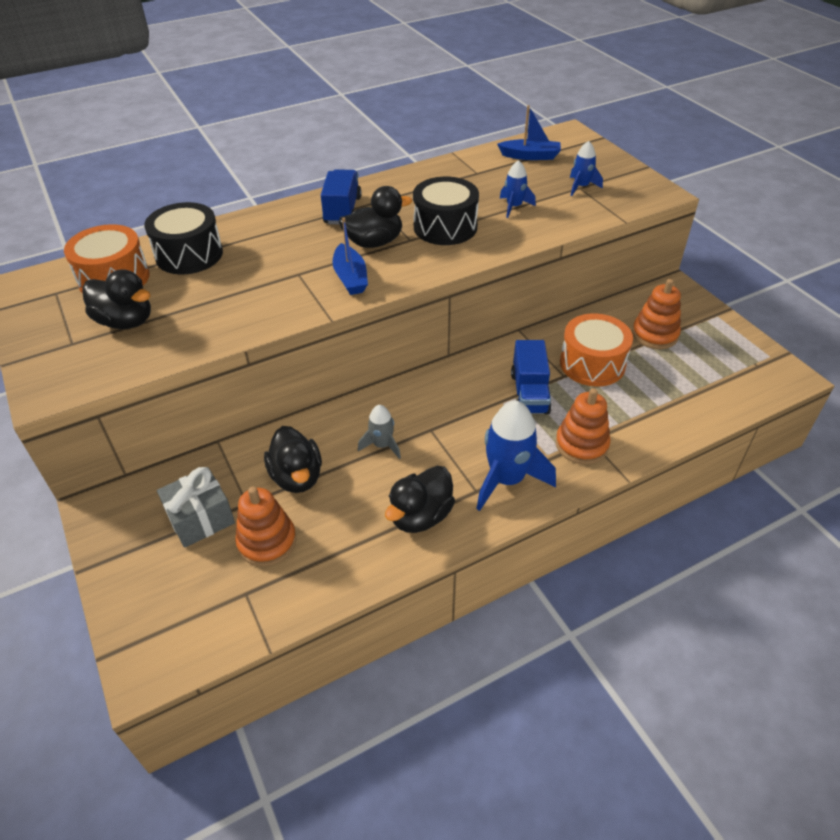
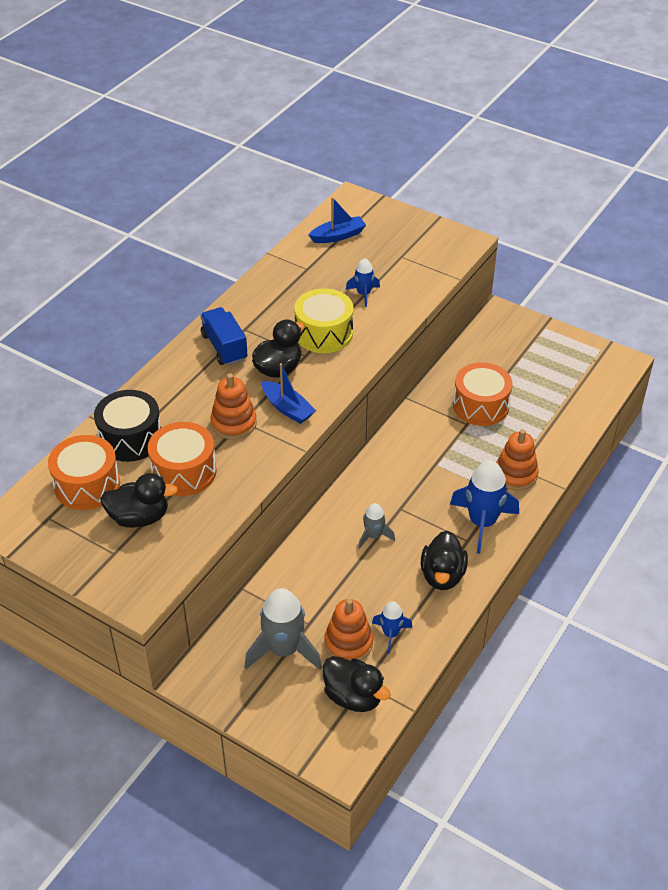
camera: 30 degrees left, 0 degrees up
grey gift [157,467,235,548] -> grey rocket [245,588,322,670]
black duck [264,426,322,493] -> black duck moved to [323,656,391,712]
black drum [413,177,479,245] -> yellow drum [294,288,354,353]
blue truck [511,340,551,415] -> none
blue rocket [570,141,603,196] -> blue rocket moved to [372,601,413,654]
orange stacking toy [632,279,681,349] -> orange stacking toy moved to [211,373,257,439]
none -> orange drum [148,422,217,496]

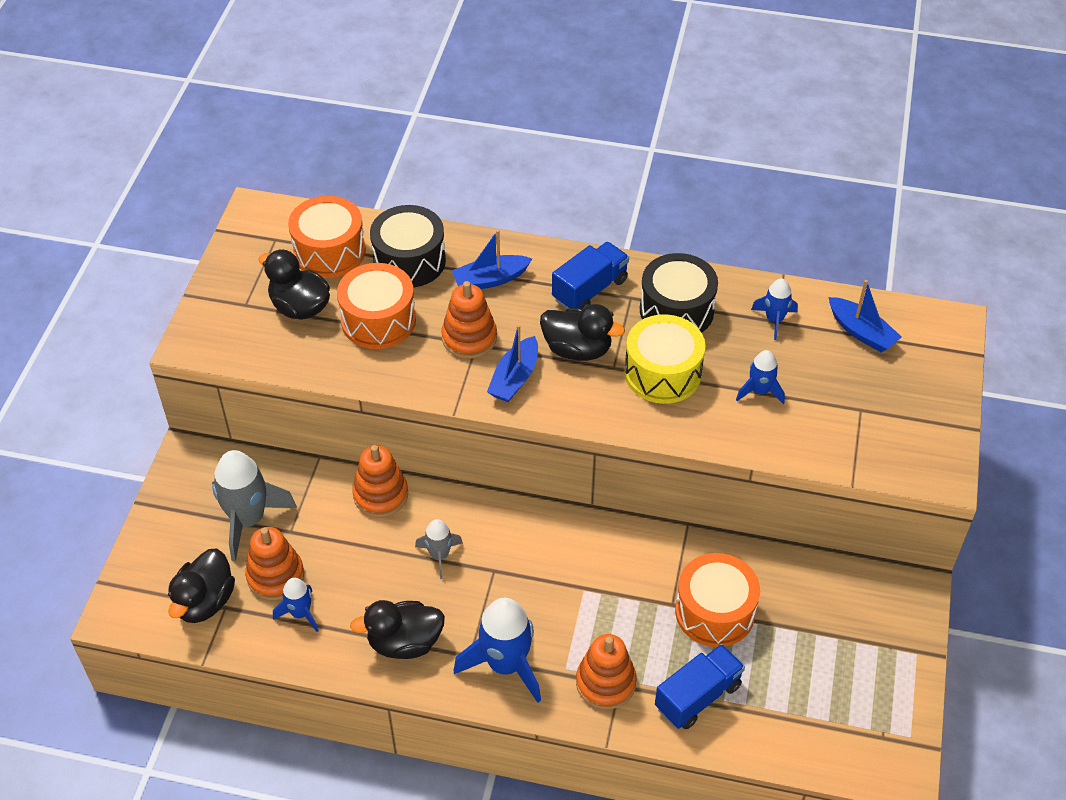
camera: 70 degrees right, 5 degrees up
black duck [100,473,178,528] -> black duck turned 150 degrees clockwise [258,249,330,320]
none -> orange stacking toy [352,445,408,517]
none -> blue boat [452,230,532,289]
none -> black drum [640,253,718,333]
none -> blue truck [655,644,745,729]
none -> blue rocket [751,278,798,340]

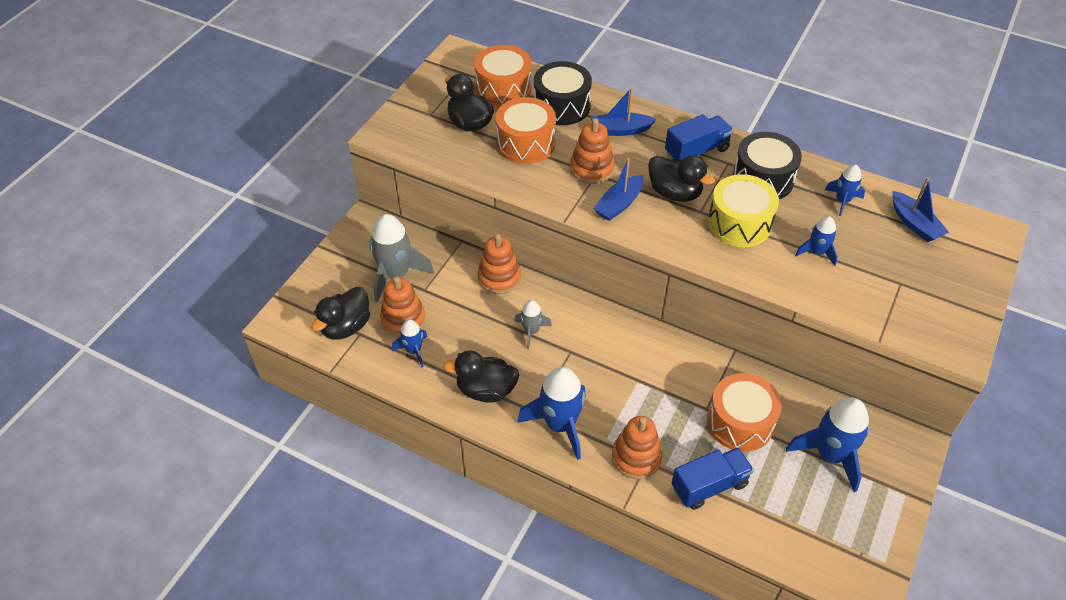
camera: 15 degrees right, 0 degrees up
none -> blue rocket [786,397,869,492]

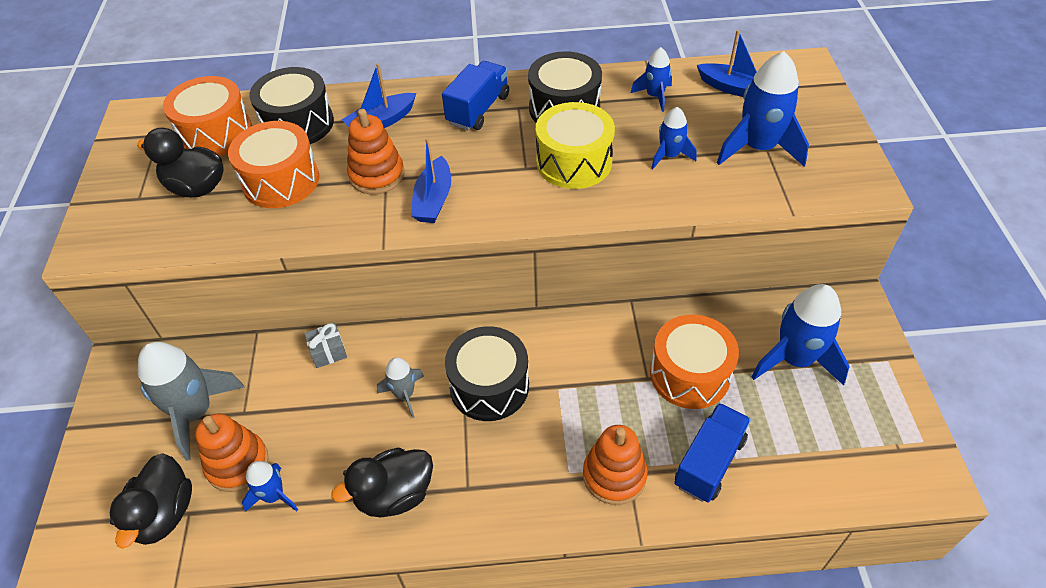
camera: 30 degrees left, 0 degrees up
orange stacking toy [478,234,521,294] -> grey gift [304,323,347,368]
blue rocket [517,366,585,460] -> blue rocket moved to [717,51,809,167]
black duck [648,155,715,202] -> none
none -> black drum [445,326,529,421]

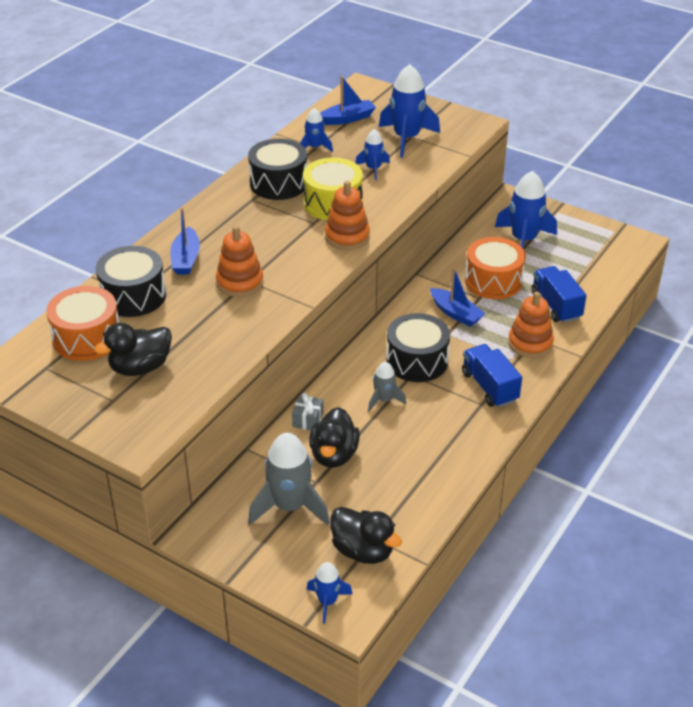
camera: 55 degrees left, 10 degrees down
orange stacking toy [195,413,269,492] -> orange stacking toy moved to [325,181,370,250]
orange drum [228,121,319,208] -> none
blue rocket [242,461,298,512] -> blue rocket moved to [306,562,353,624]
black duck [331,448,433,517] -> black duck moved to [309,407,360,468]
blue boat [411,138,451,223] -> blue boat moved to [430,267,486,327]
blue truck [442,61,509,130] -> blue truck moved to [462,344,522,407]

